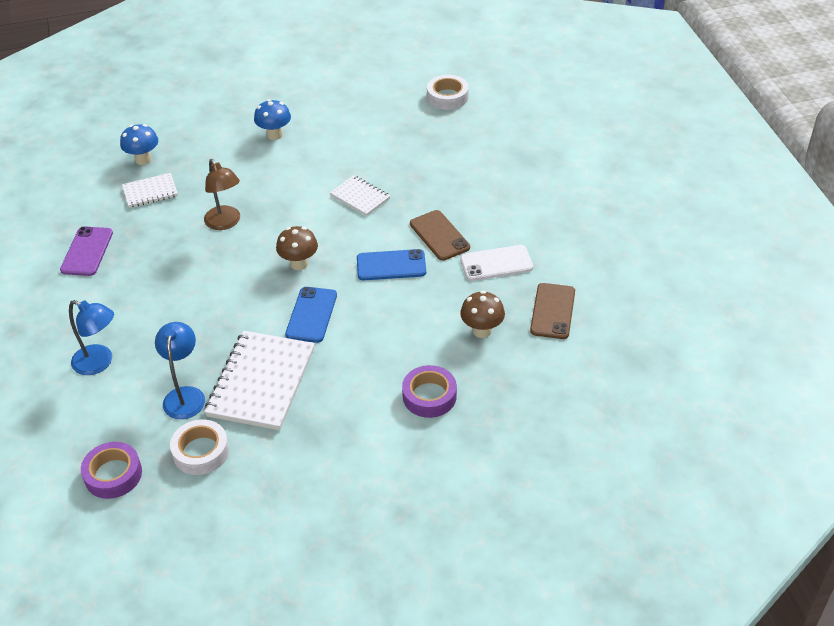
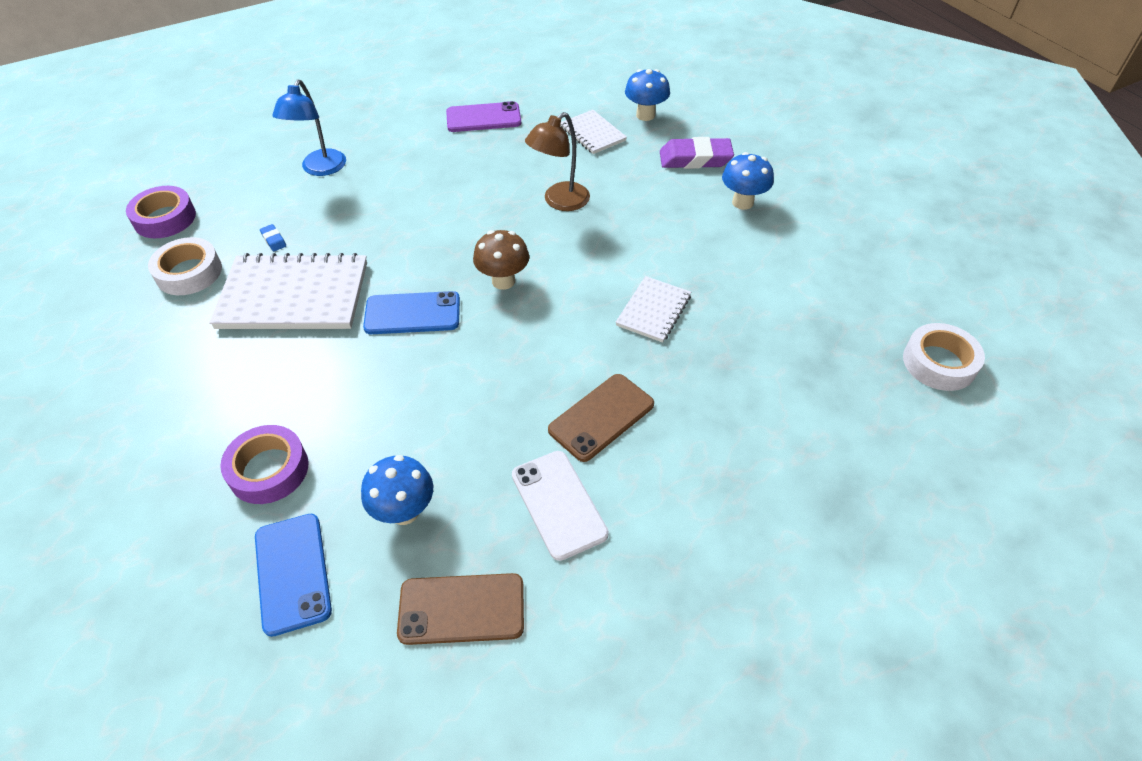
camera: 75 degrees right, 5 degrees up
blue lamp [155,322,205,419] -> blue eraser [260,224,286,251]
blue phone [357,249,426,281] -> blue phone moved to [255,514,332,637]
brown mushroom [460,291,505,338] -> blue mushroom [361,455,433,525]
none -> purple eraser [660,137,734,169]

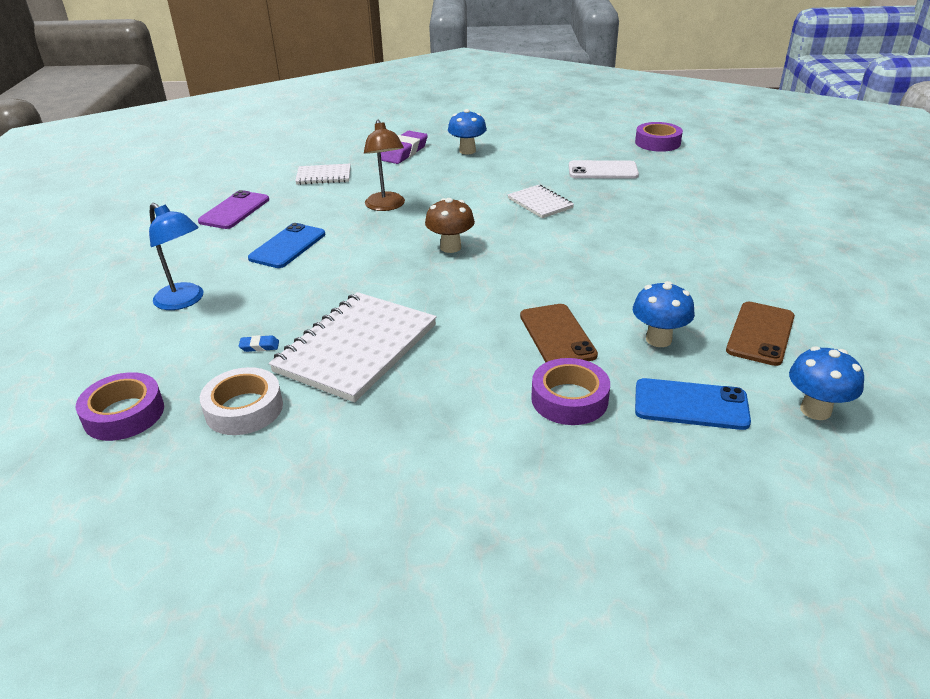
camera: 60 degrees left, 15 degrees down
blue phone [363,291,460,334] -> blue phone moved to [248,223,325,268]
white phone [512,451,609,561] -> white phone moved to [569,160,639,179]
brown phone [548,374,654,462] -> brown phone moved to [520,304,598,362]
blue mushroom [625,69,670,121] -> blue mushroom moved to [789,346,864,420]
white tape [903,323,985,391] -> purple tape [635,122,683,152]

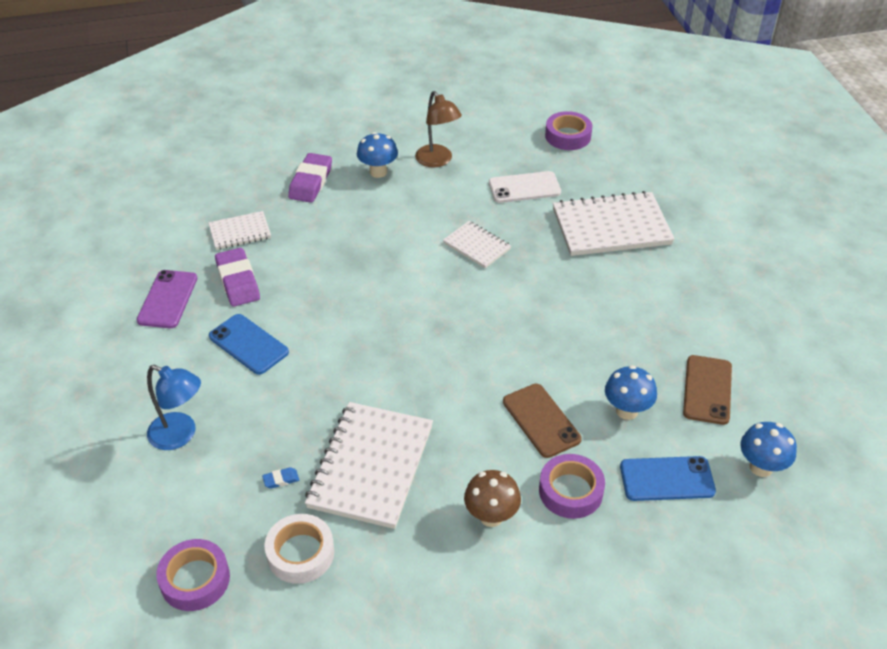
camera: 15 degrees left, 10 degrees up
blue phone [248,223,325,268] -> blue phone turned 60 degrees counterclockwise [209,314,289,375]
brown lamp [364,120,405,211] -> brown lamp moved to [415,91,462,167]
brown mushroom [425,198,475,253] -> brown mushroom moved to [464,470,521,527]
none -> purple eraser [215,248,260,307]
none -> white notebook [553,191,675,256]

